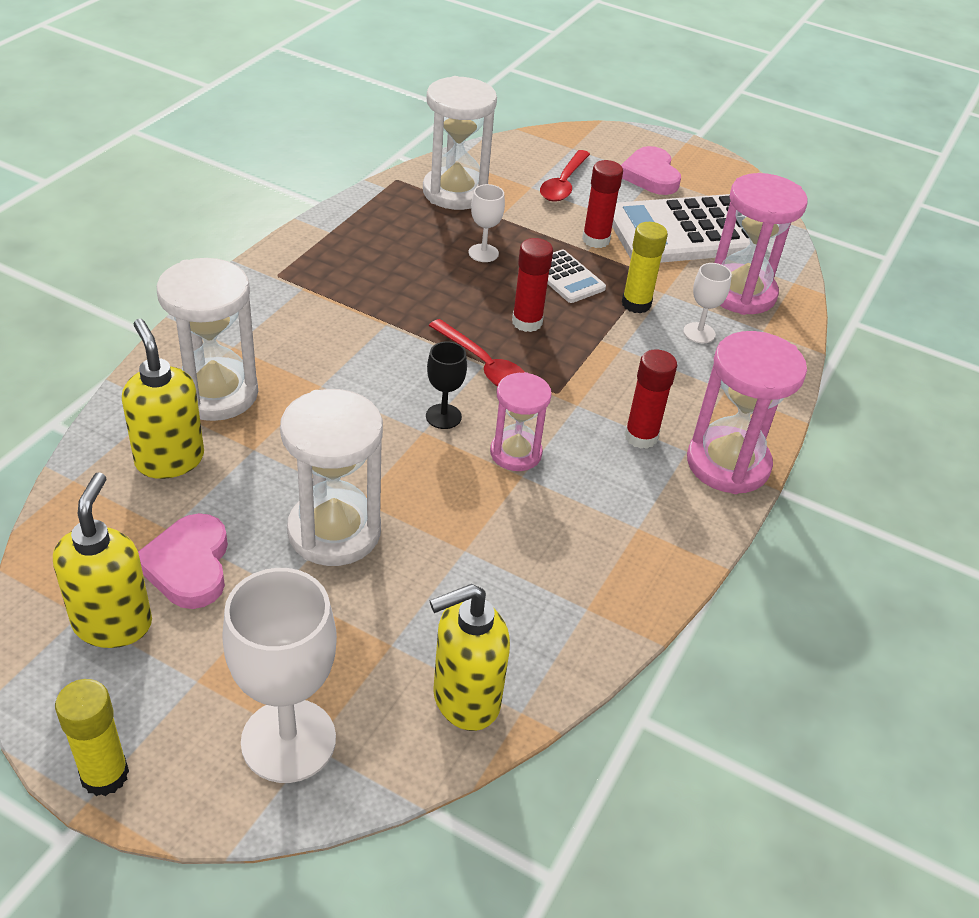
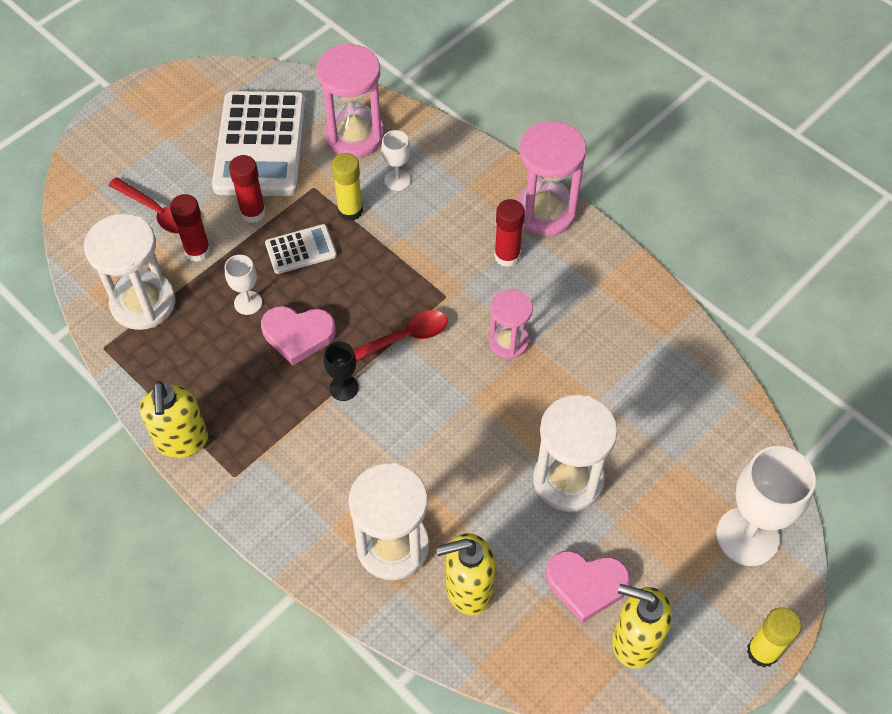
camera: 70 degrees left, 15 degrees up
black goblet [426,341,467,429] -> black goblet moved to [324,341,359,401]
yellow soap dispenser [429,584,510,731] -> yellow soap dispenser moved to [140,381,208,458]
red glue stick [512,238,553,332] -> red glue stick moved to [170,194,211,262]
pink heart [621,146,681,195] -> pink heart moved to [261,306,336,365]

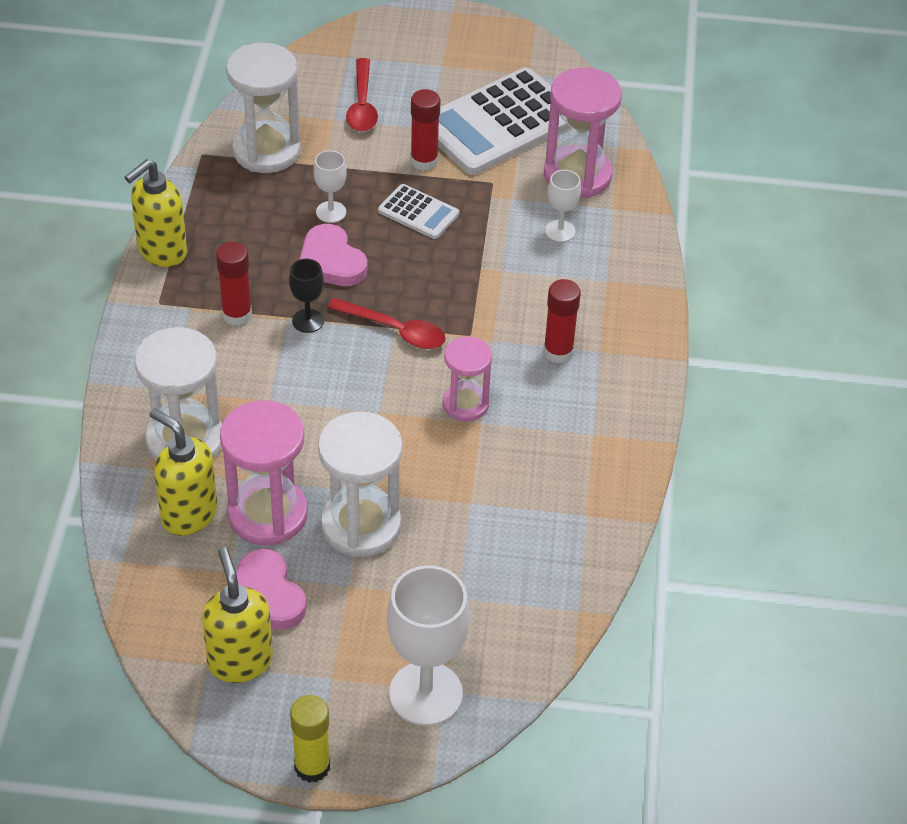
camera: 50 degrees right, 10 degrees down
red glue stick [170,194,211,262] -> red glue stick moved to [216,242,252,326]
yellow glue stick [331,153,363,221] -> none
pink hourglass [516,121,586,236] -> pink hourglass moved to [220,400,308,545]

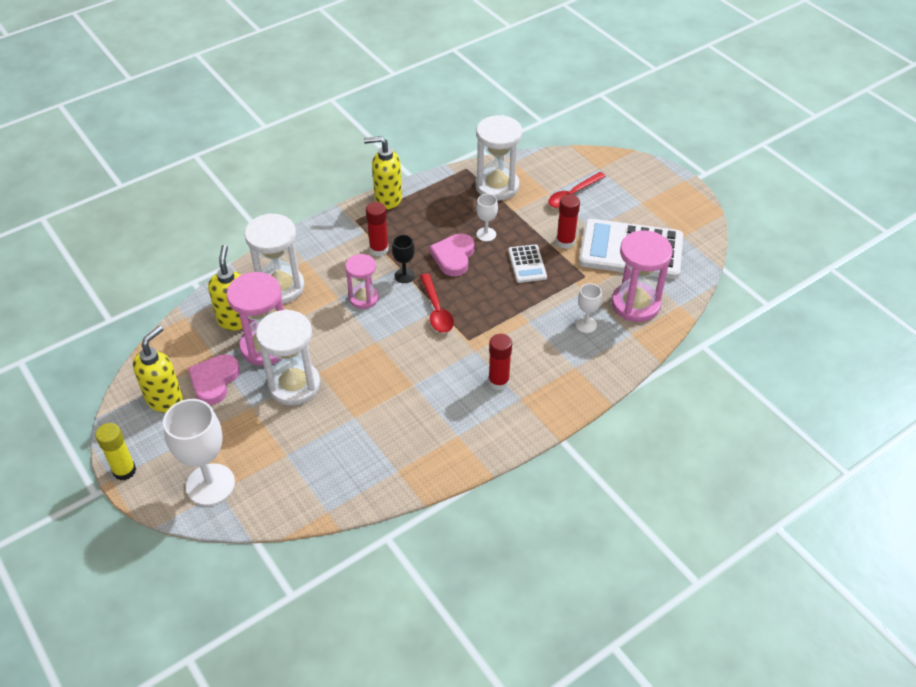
camera: 50 degrees right, 0 degrees up
pink hourglass [443,337,492,421] -> pink hourglass moved to [345,254,379,309]

